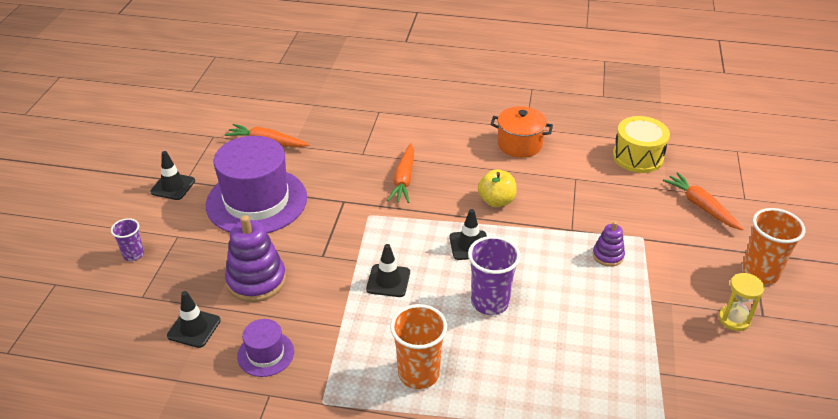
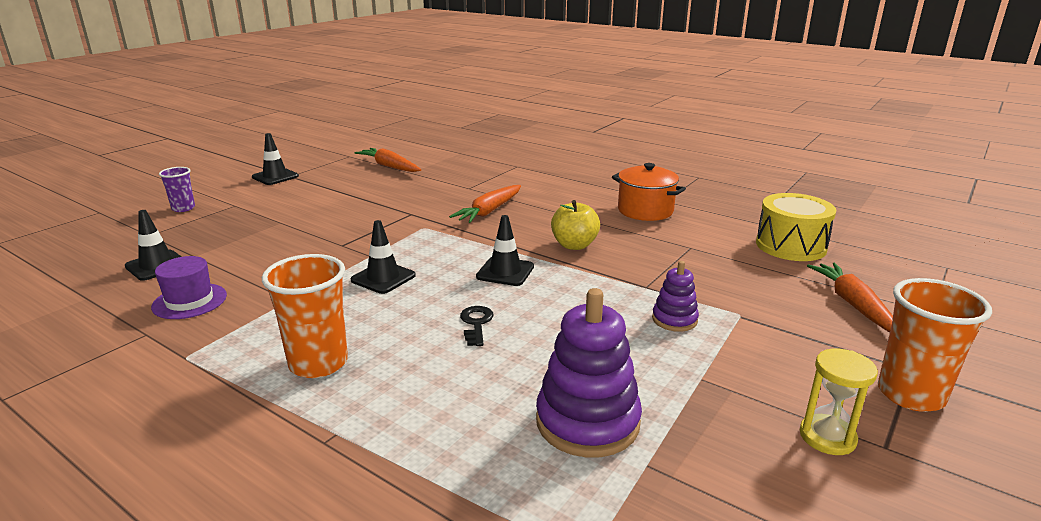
camera: 25 degrees right, 15 degrees down
purple hat [206,136,307,233] -> none
purple stacking toy [225,215,286,302] -> purple stacking toy moved to [536,288,642,458]
purple cup [468,236,521,315] -> black key [460,306,494,346]

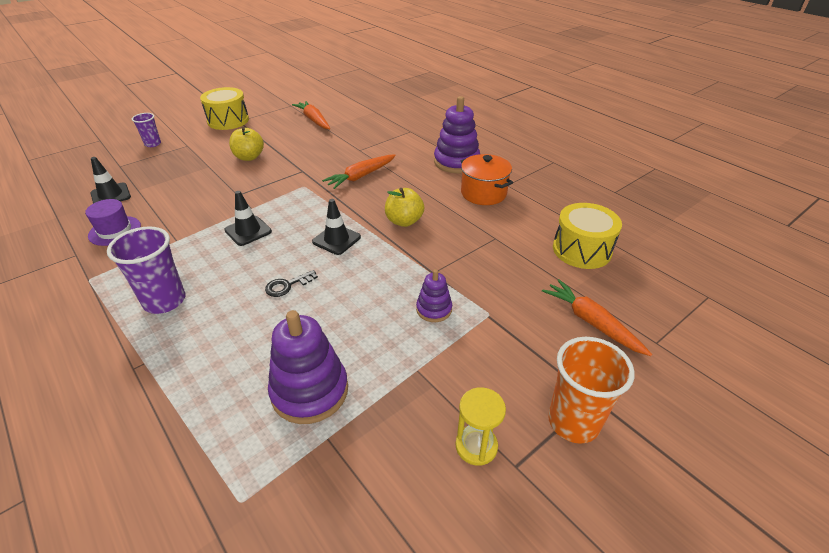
camera: 15 degrees right, 15 degrees up
black traffic cone [252,133,299,185] -> yellow drum [200,87,249,130]
orange cup [262,254,348,378] -> purple cup [107,226,185,314]
black key [460,306,494,346] -> black key turned 135 degrees counterclockwise [265,270,318,297]
orange carrot [807,263,893,333] -> orange carrot turned 45 degrees counterclockwise [542,279,652,356]
none -> yellow apple [229,127,264,161]
none -> purple stacking toy [434,96,480,173]

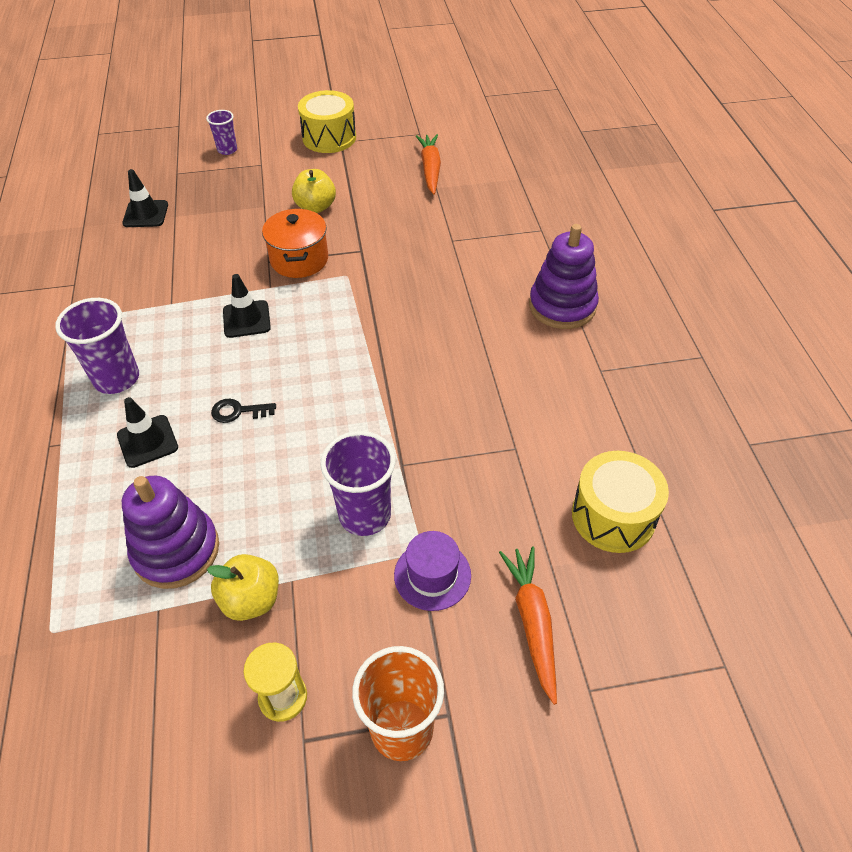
camera: 30 degrees right, 10 degrees up
purple hat [85,199,141,246] -> purple hat moved to [394,531,471,611]
black traffic cone [312,199,361,255] -> black traffic cone moved to [117,397,178,468]
orange carrot [322,154,396,189] -> none
yellow apple [385,188,424,227] -> yellow apple moved to [207,554,279,621]
purple stacking toy [416,269,452,322] -> purple cup [320,431,396,536]
orange pot [461,154,513,205] -> orange pot moved to [262,209,328,278]

